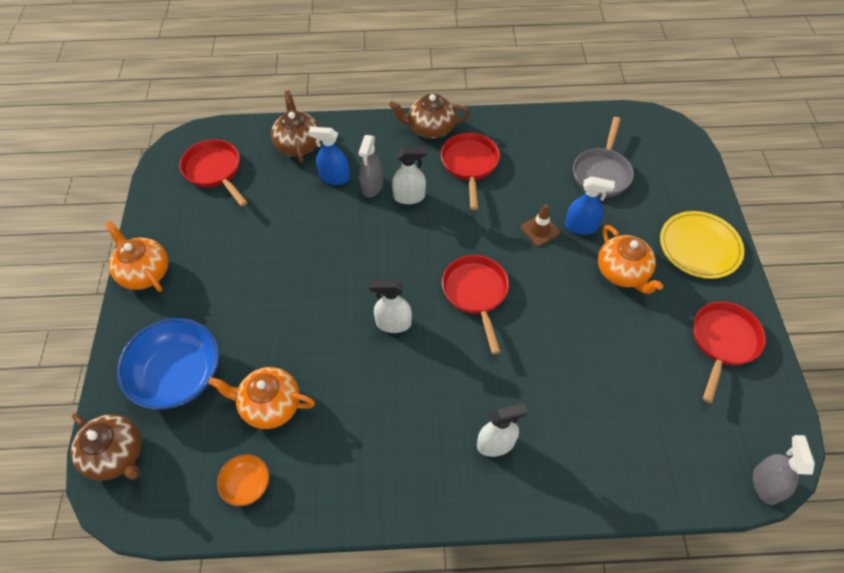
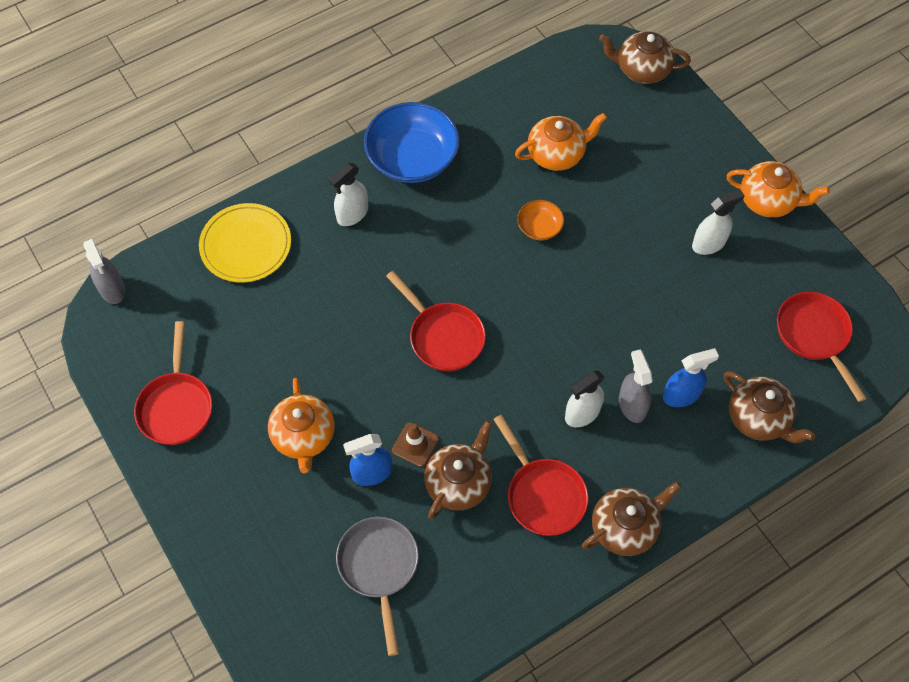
camera: 150 degrees right, 5 degrees up
blue bowl [117,318,219,410] -> blue bowl moved to [364,102,460,183]
red pan [180,139,247,206] -> red pan turned 135 degrees counterclockwise [777,292,867,402]
orange bowl [217,454,269,506] -> orange bowl moved to [517,200,564,241]
white spray bottle [369,280,412,333] -> white spray bottle moved to [692,189,745,255]
orange teapot [598,225,663,294] -> orange teapot turned 135 degrees counterclockwise [268,378,334,473]
yellow plate [660,211,744,279] -> yellow plate moved to [199,203,291,283]
none -> brown teapot [424,420,492,519]

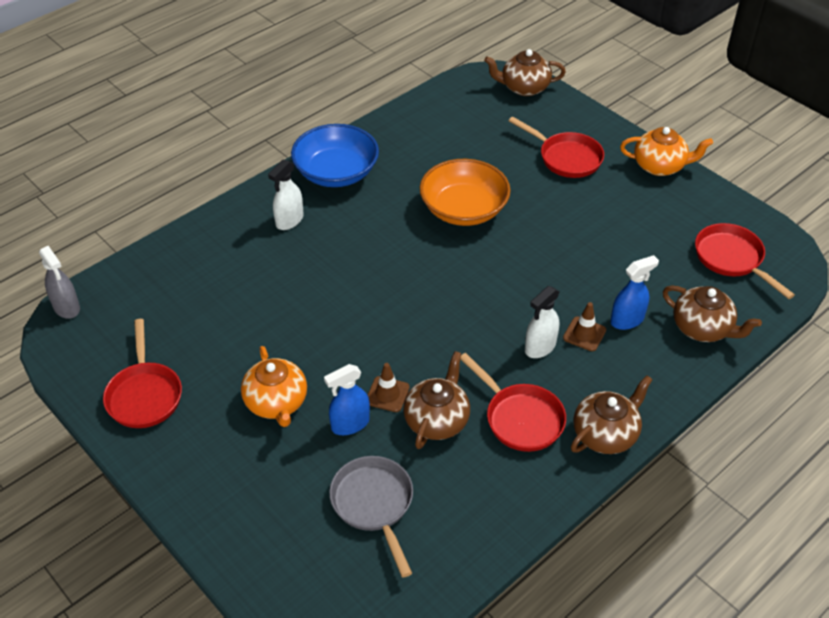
camera: 10 degrees left, 15 degrees down
yellow plate [199,203,291,283] -> none
red pan [386,271,486,371] -> red pan moved to [509,117,604,178]
orange teapot [515,113,607,171] -> none
orange bowl [517,200,564,241] -> orange bowl [420,159,511,226], size x2.08
grey spray bottle [619,349,653,423] -> brown traffic cone [563,302,606,351]
white spray bottle [692,189,745,255] -> none

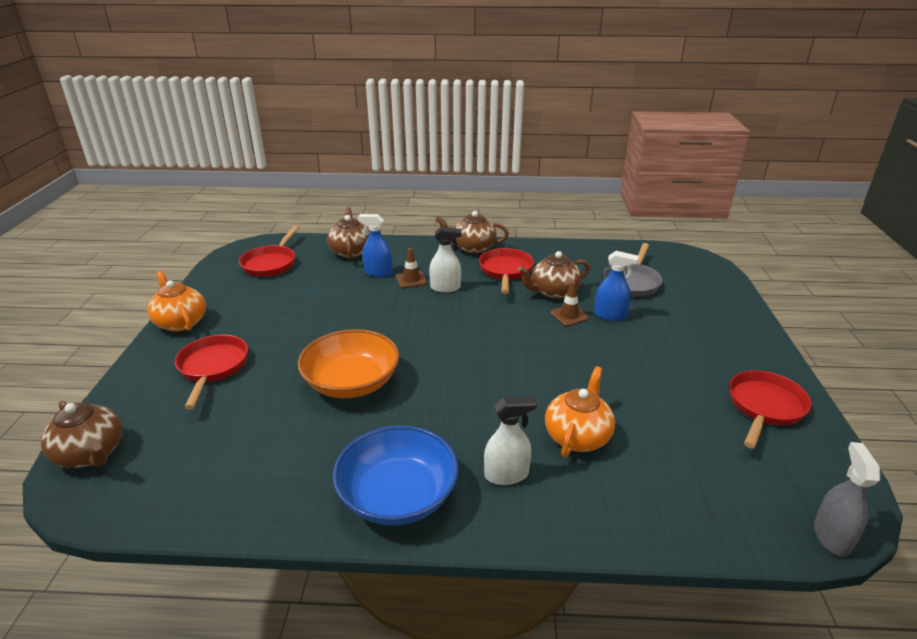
camera: 135 degrees left, 15 degrees down
orange teapot [241,346,307,427] -> orange teapot moved to [545,366,615,458]

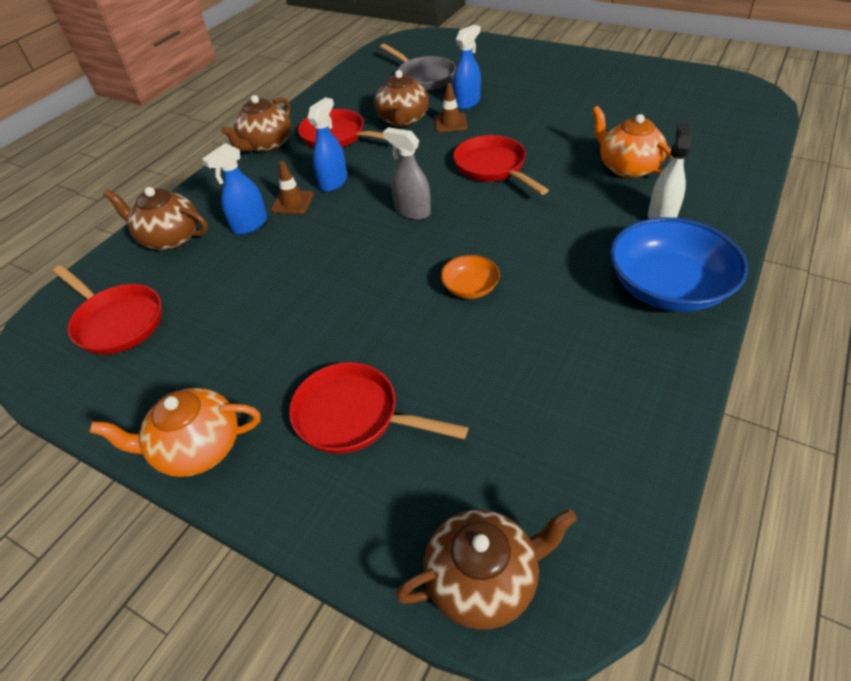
camera: 60 degrees left, 15 degrees up
orange bowl [298,329,399,398] -> orange bowl [441,255,500,299], size x0.48
white spray bottle [429,227,462,292] -> blue spray bottle [308,97,347,192]
red pan [729,370,812,449] -> red pan moved to [453,135,549,195]
grey spray bottle [814,442,880,557] -> grey spray bottle moved to [383,127,431,220]

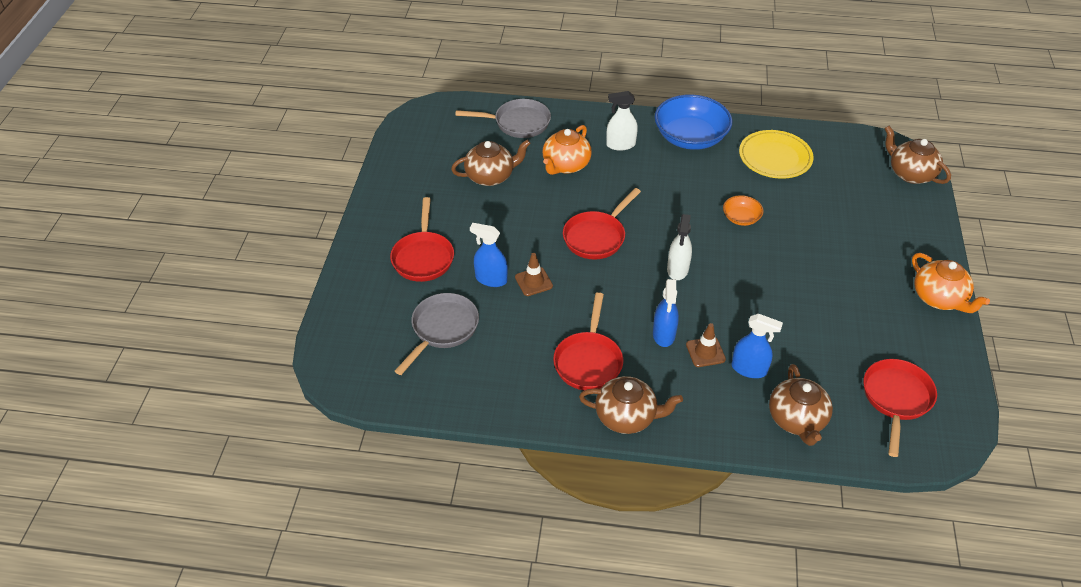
camera: 115 degrees left, 0 degrees up
red pan [289,362,468,454] -> red pan moved to [390,197,454,282]
blue spray bottle [308,97,347,192] -> blue spray bottle turned 90 degrees counterclockwise [653,279,679,347]
brown teapot [374,70,429,127] -> brown teapot moved to [451,139,531,186]
grey spray bottle [383,127,431,220] -> white spray bottle [667,214,692,280]
none -> grey pan [456,99,551,138]
none -> yellow plate [739,130,814,179]

